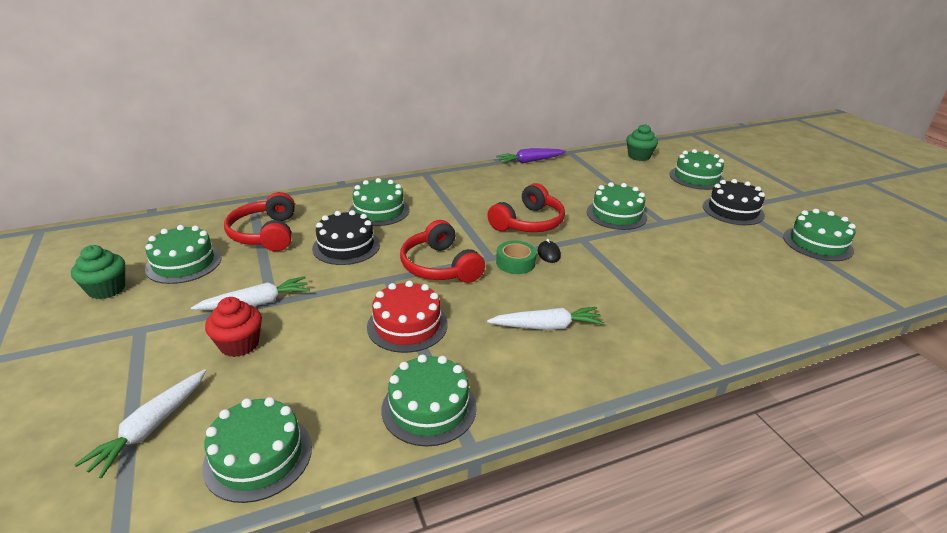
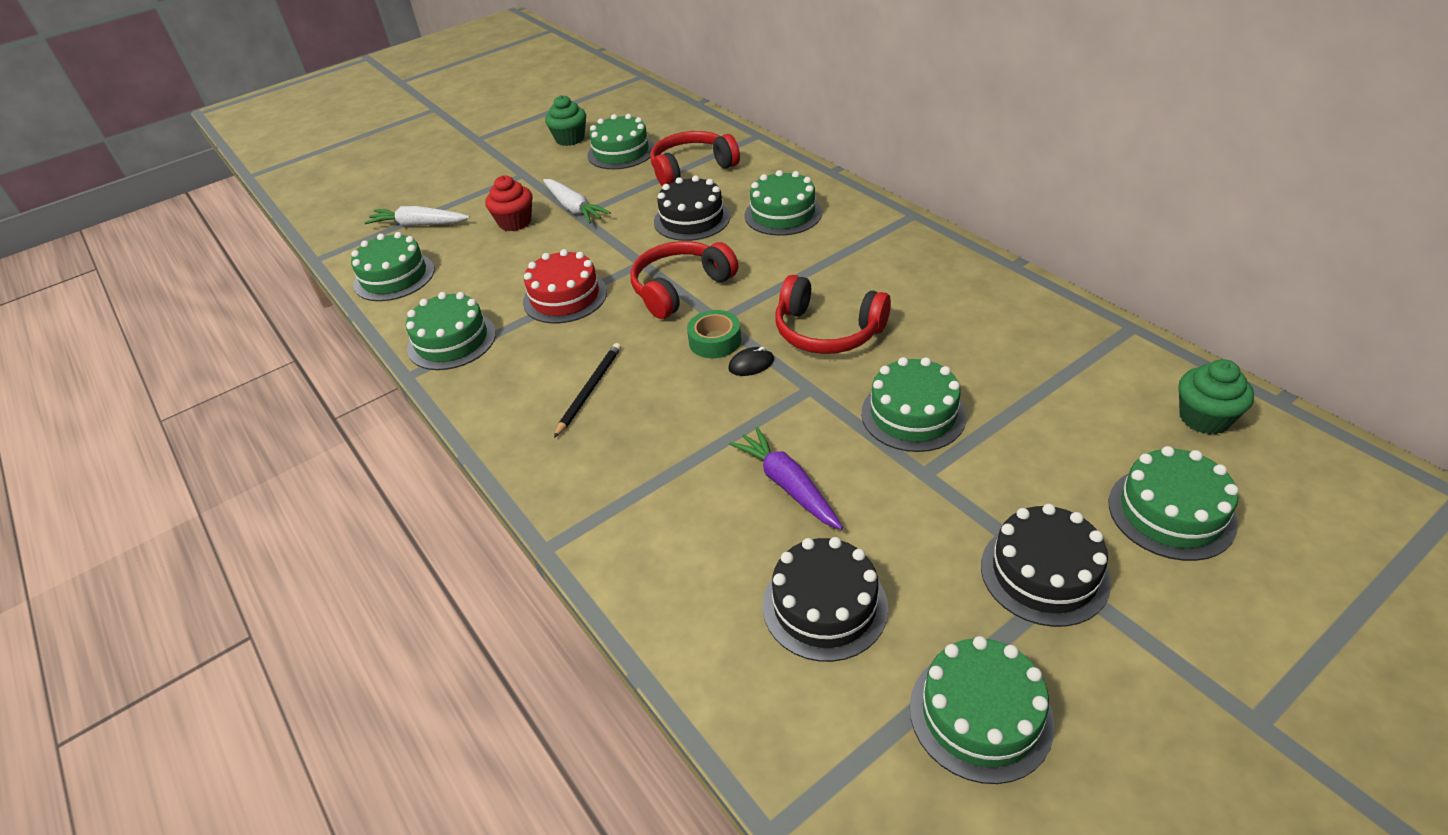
camera: 80 degrees right, 10 degrees up
white carrot [487,307,604,330] -> black pencil [554,343,621,438]
purple carrot [496,148,566,164] -> purple carrot moved to [729,427,843,530]
none -> black cake [763,537,888,662]

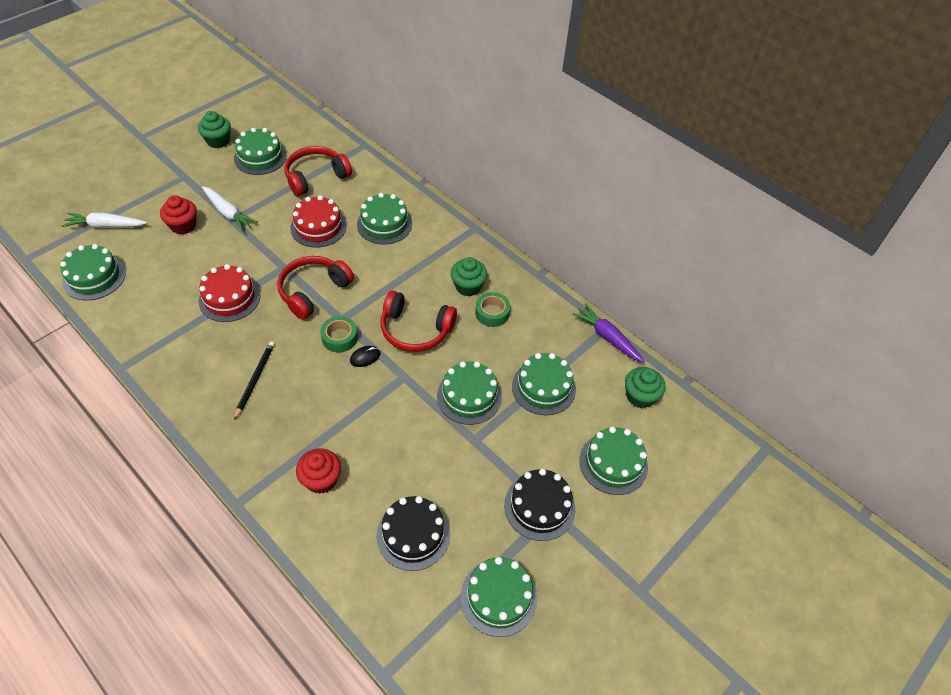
camera: 15 degrees left, 10 degrees up
green cake [406,292,496,370] -> green cake moved to [512,353,576,415]
black cake [654,176,731,241] -> red cake [290,195,347,248]
purple carrot [729,427,843,530] -> purple carrot moved to [572,303,645,363]
none -> red cupcake [296,448,341,494]
none -> green cupcake [451,257,487,296]
none -> green tape [475,292,510,327]

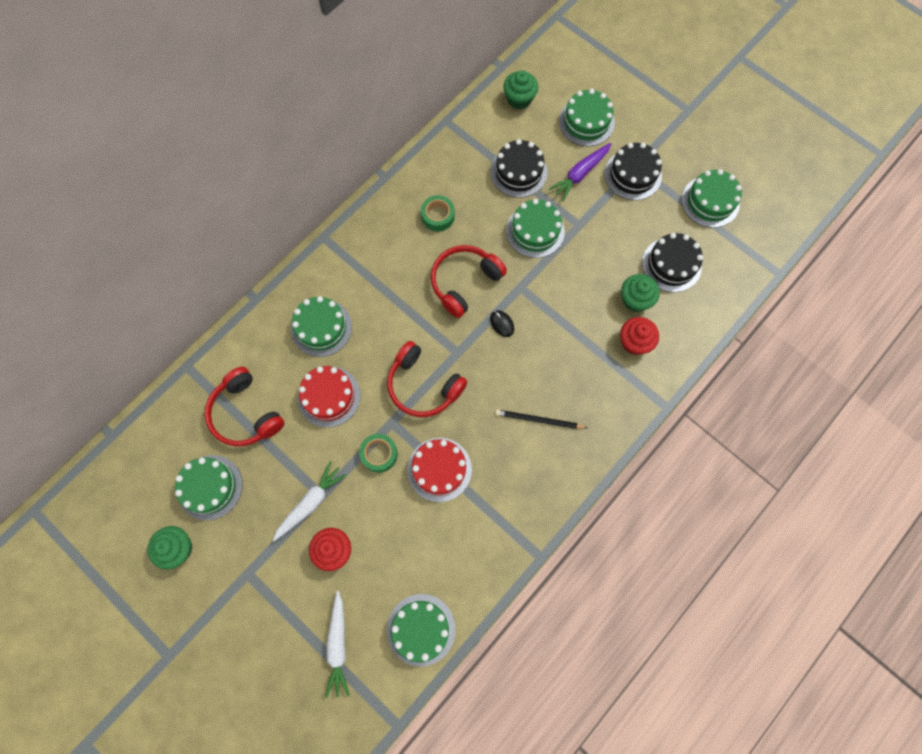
camera: 90 degrees left, 20 degrees up
green tape [320,316,358,352] -> green tape moved to [359,434,398,473]
red headphones [381,291,457,352] -> red headphones turned 150 degrees counterclockwise [431,245,507,318]
green cupcake [451,257,487,296] -> green cupcake moved to [621,274,660,312]
green cake [512,353,576,415] -> black cake [491,139,547,198]
purple carrot [572,303,645,363] -> purple carrot moved to [549,143,611,201]

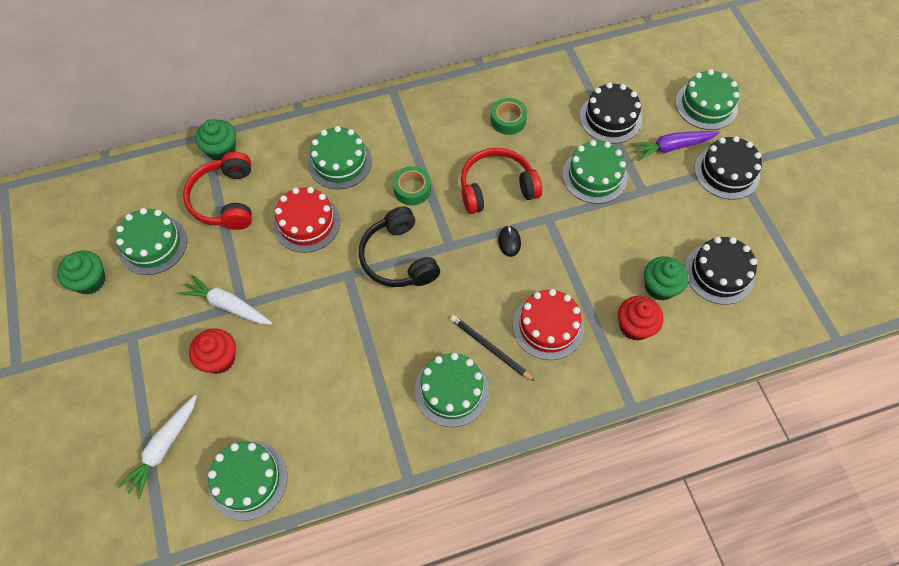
camera: 30 degrees right, 10 degrees down
white carrot [273,461,347,541] -> white carrot turned 135 degrees counterclockwise [179,274,272,325]
green tape [359,434,398,473] -> green tape moved to [393,166,431,205]
red headphones [387,341,467,417] -> black headphones [359,206,440,287]
red cake [407,438,472,502] -> red cake moved to [513,289,584,360]
green cupcake [503,70,538,109] -> green cupcake moved to [195,119,236,160]
green cake [682,169,742,228] -> green cake moved to [415,353,489,427]

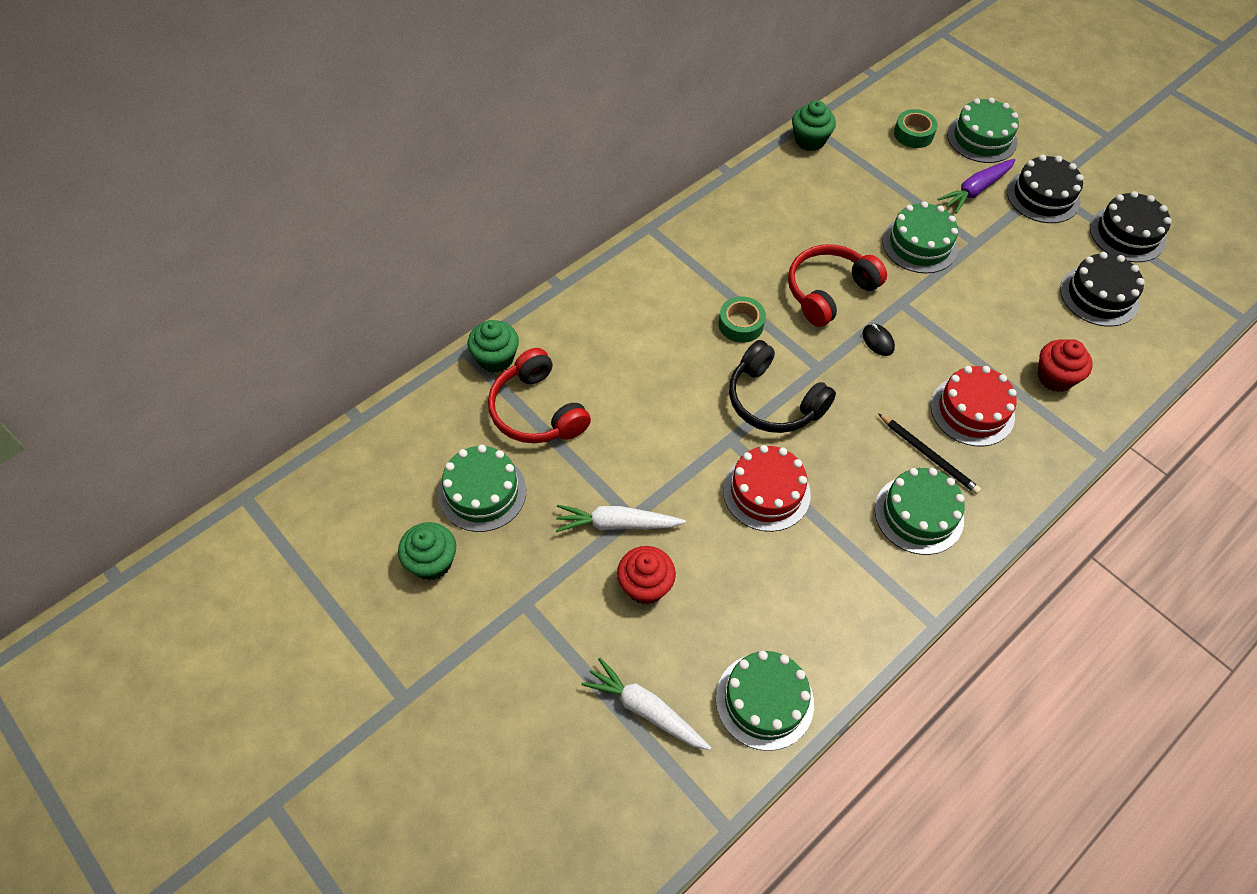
camera: 25 degrees left, 5 degrees down
white carrot [117,395,197,499] -> white carrot turned 120 degrees clockwise [581,658,711,750]
red cake [273,187,340,253] -> red cake moved to [723,445,811,532]
green cake [308,126,372,189] -> none
black pencil [450,315,535,381] -> black pencil turned 150 degrees counterclockwise [878,413,981,494]
green tape [491,98,527,135] -> green tape moved to [894,109,938,148]
black cake [580,83,642,144] -> black cake moved to [1090,191,1172,262]
green cupcake [644,256,689,301] -> green cupcake moved to [792,100,836,151]

